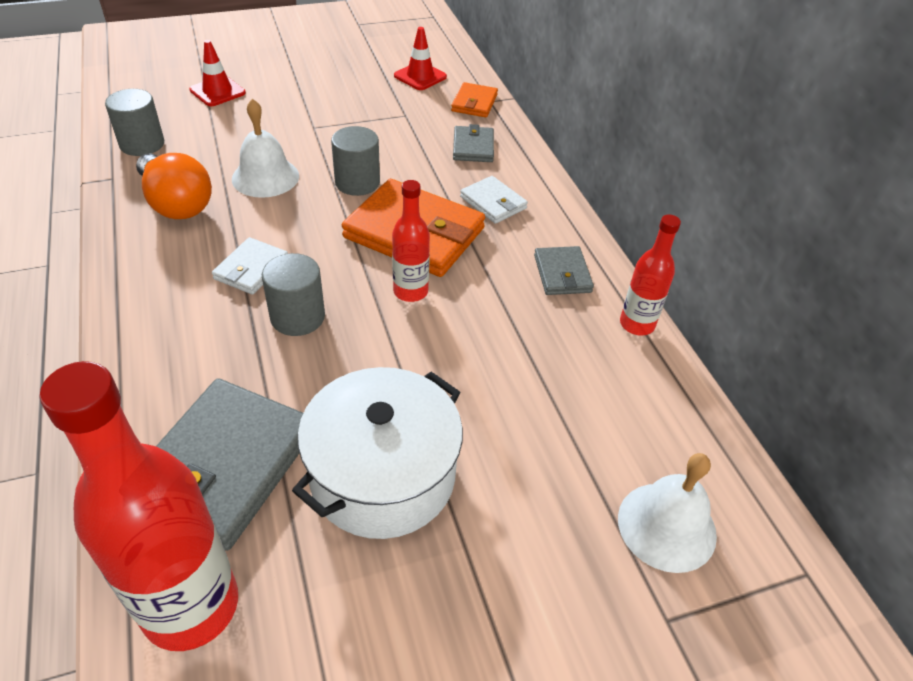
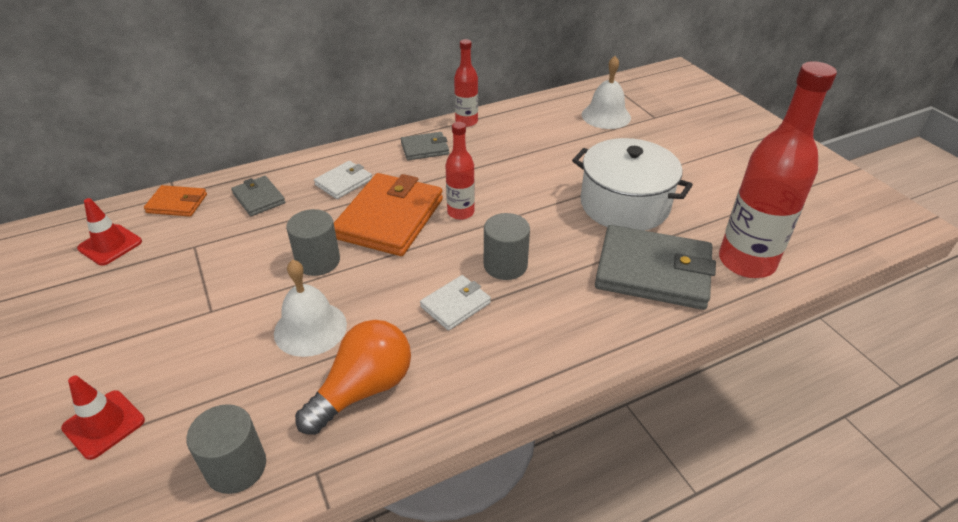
camera: 95 degrees left, 5 degrees down
white wallet [212,237,288,295] -> white wallet turned 60 degrees counterclockwise [420,275,491,331]
grey wallet [453,124,494,162] -> grey wallet turned 60 degrees clockwise [231,176,286,216]

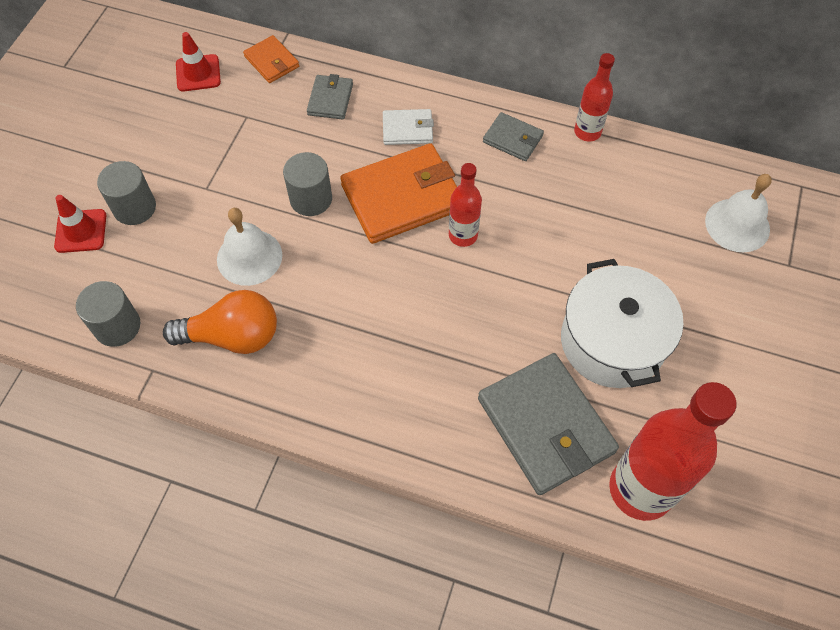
camera: 45 degrees right, 20 degrees up
white wallet [420,275,491,331] -> none
grey cylinder [484,213,530,280] -> grey cylinder moved to [97,161,156,225]

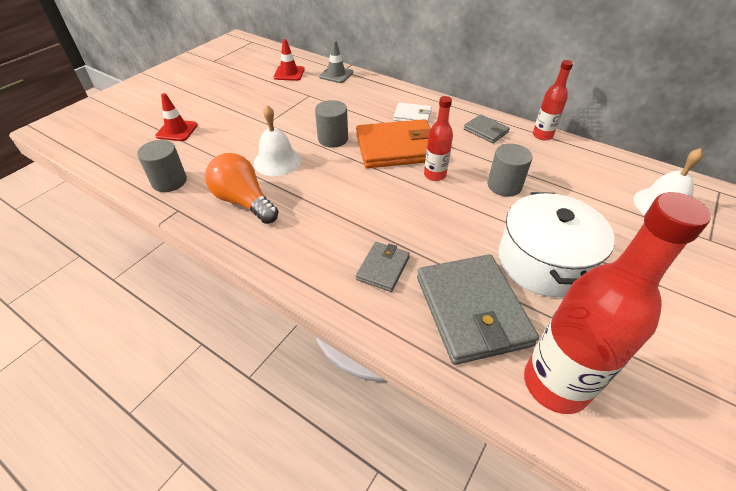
camera: 15 degrees right, 15 degrees down
grey cylinder [97,161,156,225] -> grey cylinder moved to [487,144,533,197]
orange light bulb [163,290,277,354] -> orange light bulb turned 150 degrees counterclockwise [205,153,278,224]
orange wallet [243,35,299,83] -> grey traffic cone [319,40,353,83]
grey wallet [307,74,353,119] -> grey wallet moved to [356,242,410,292]

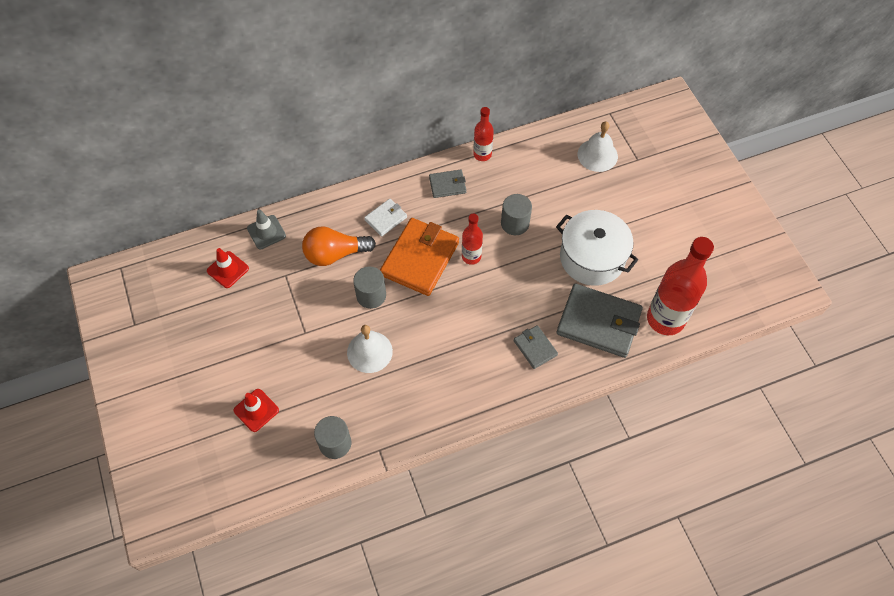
camera: 55 degrees left, 15 degrees up
orange light bulb [205,153,278,224] -> orange light bulb moved to [302,226,376,266]

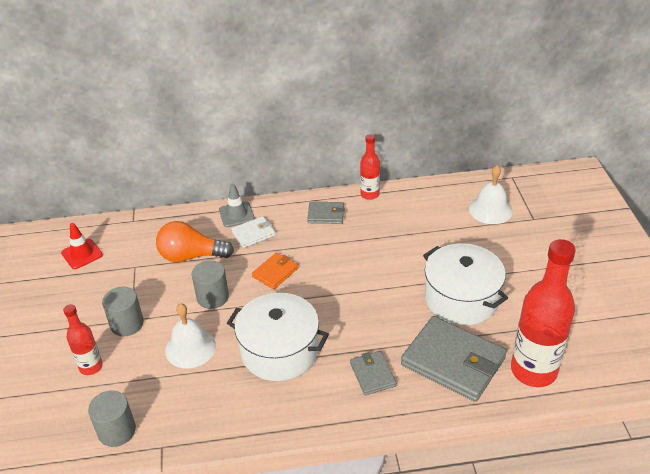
camera: 15 degrees right, 20 degrees down
red traffic cone [234,389,279,432] -> none
grey traffic cone [247,210,286,249] -> grey traffic cone moved to [219,184,255,227]
orange wallet [380,218,459,296] -> orange wallet [252,252,298,289], size x0.51
red bottle [462,214,483,265] -> red bottle moved to [63,304,103,375]
grey cylinder [501,194,532,235] -> grey cylinder moved to [102,287,144,336]
none -> white pot [227,293,329,381]

